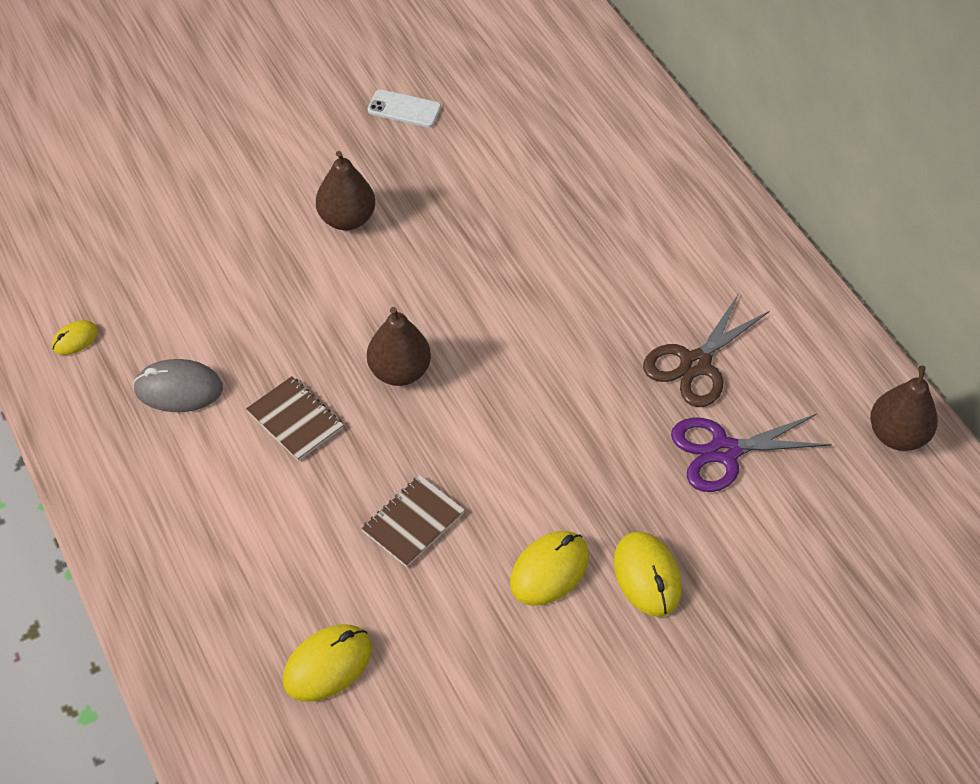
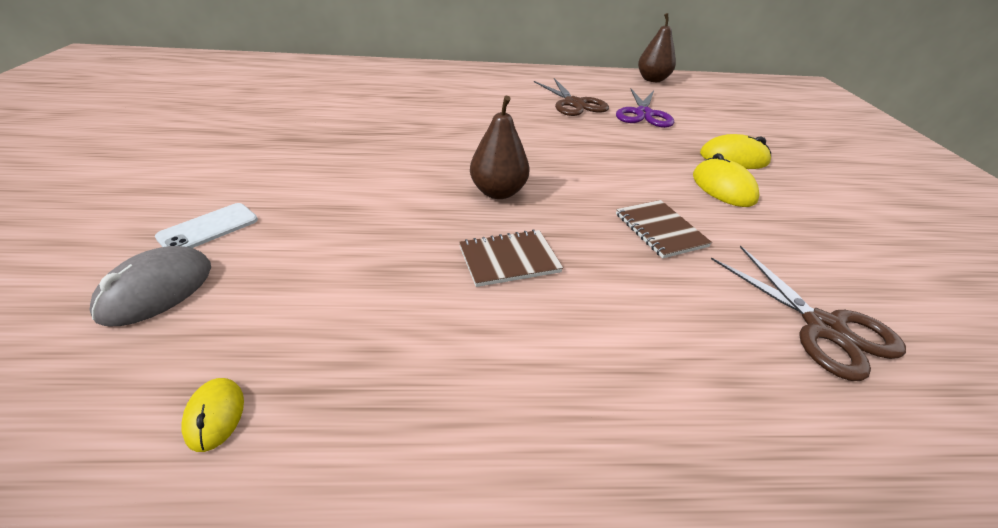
camera: 65 degrees left, 15 degrees down
grey mouse [133,359,223,412] -> grey mouse moved to [90,246,211,326]
yellow mouse [283,625,372,702] -> brown scissors [711,245,906,381]
brown pear [316,151,375,230] -> none
white phone [368,89,441,127] -> white phone moved to [155,203,258,248]

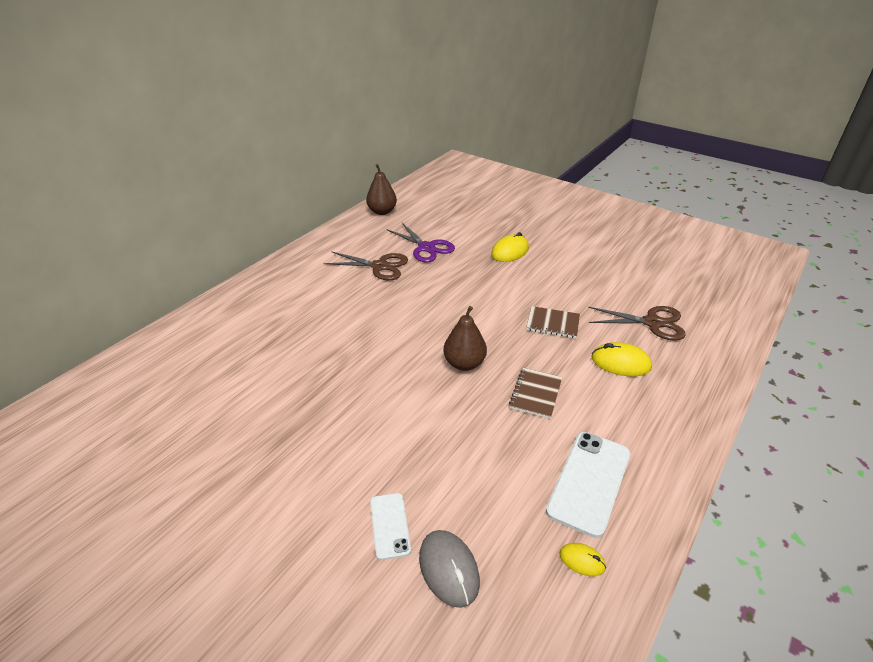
camera: 50 degrees left, 0 degrees up
yellow mouse [693,153,760,207] -> yellow mouse moved to [592,342,652,377]
none -> white phone [546,432,630,538]

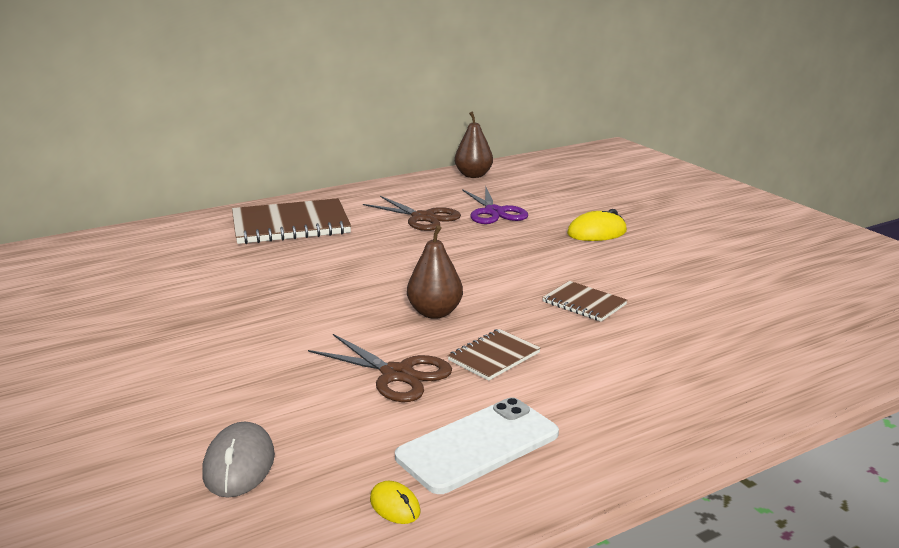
camera: 25 degrees right, 15 degrees down
white phone [370,493,411,560] -> none
brown scissors [588,306,686,341] -> brown scissors moved to [308,334,452,402]
yellow mouse [592,342,652,377] -> none
none -> brown notebook [232,198,351,244]

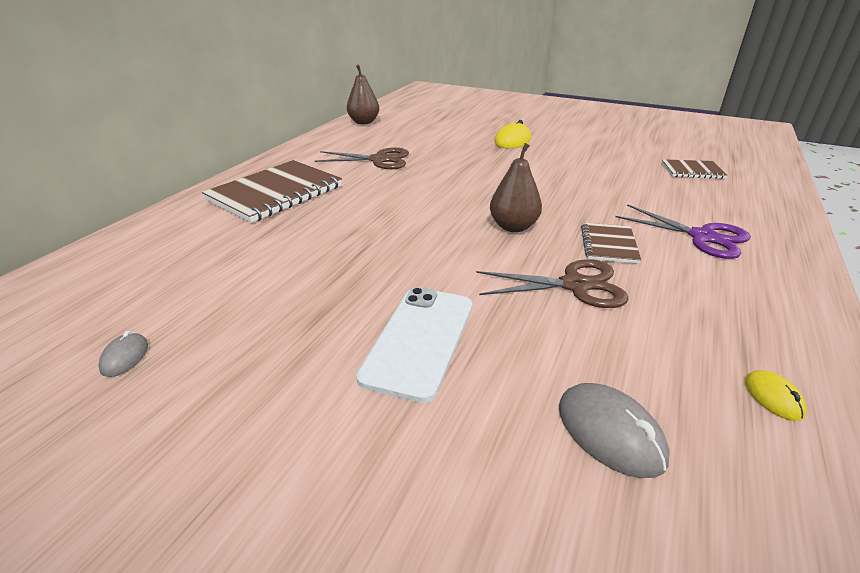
camera: 35 degrees left, 10 degrees up
yellow mouse [370,481,421,524] -> yellow mouse turned 60 degrees clockwise [745,370,807,421]
white phone [395,398,559,494] -> white phone moved to [356,287,472,403]
purple scissors [462,186,528,224] -> purple scissors moved to [615,204,751,259]
brown notebook [542,281,628,322] -> brown notebook moved to [662,159,727,179]
none -> grey mouse [98,331,148,377]

